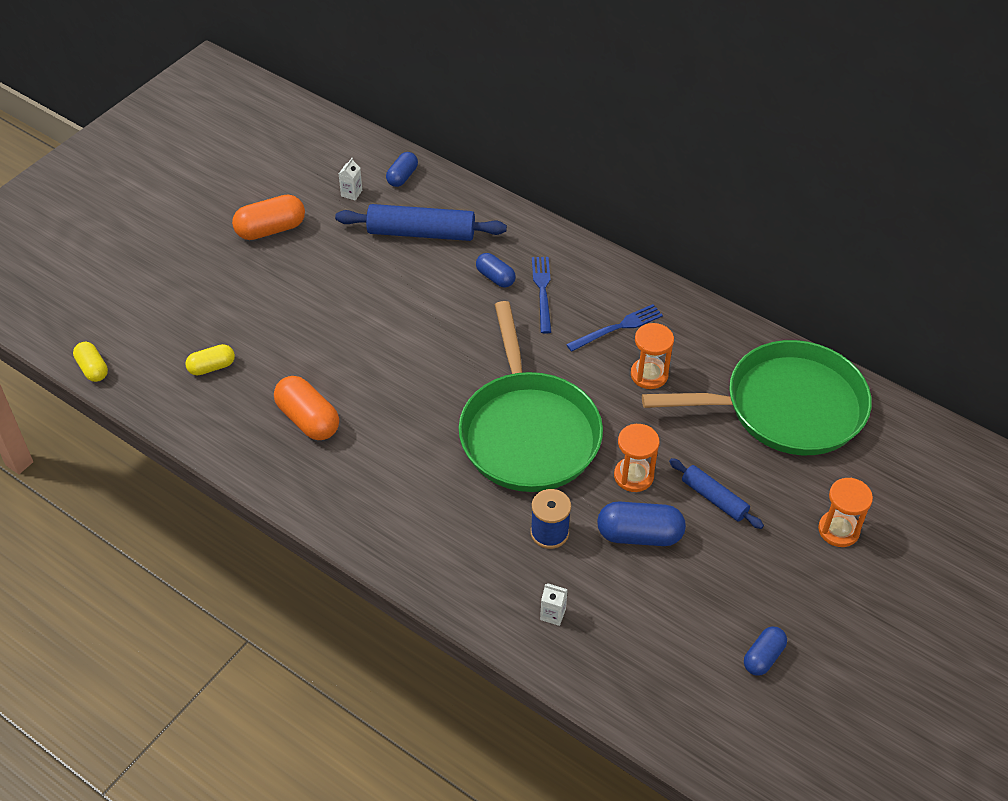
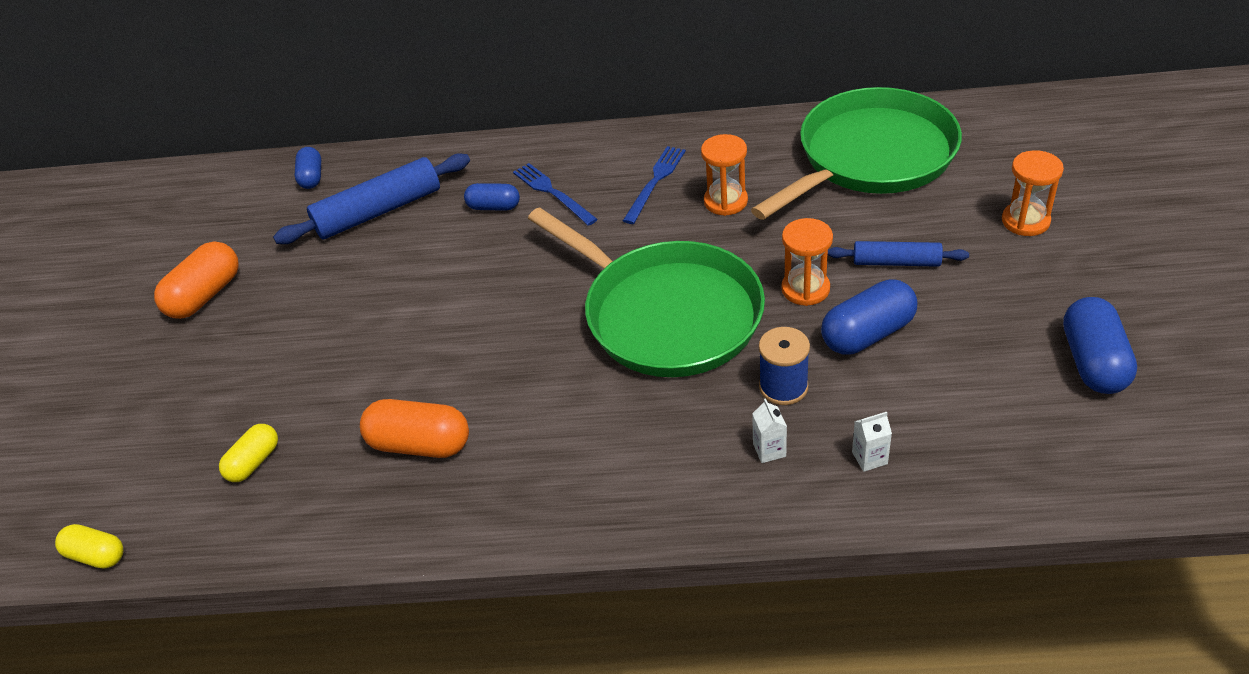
camera: 30 degrees left, 5 degrees down
white carton [339,158,362,201] -> white carton moved to [752,399,787,463]
blue capsule [744,627,787,676] -> blue capsule [1063,297,1137,394], size x1.61

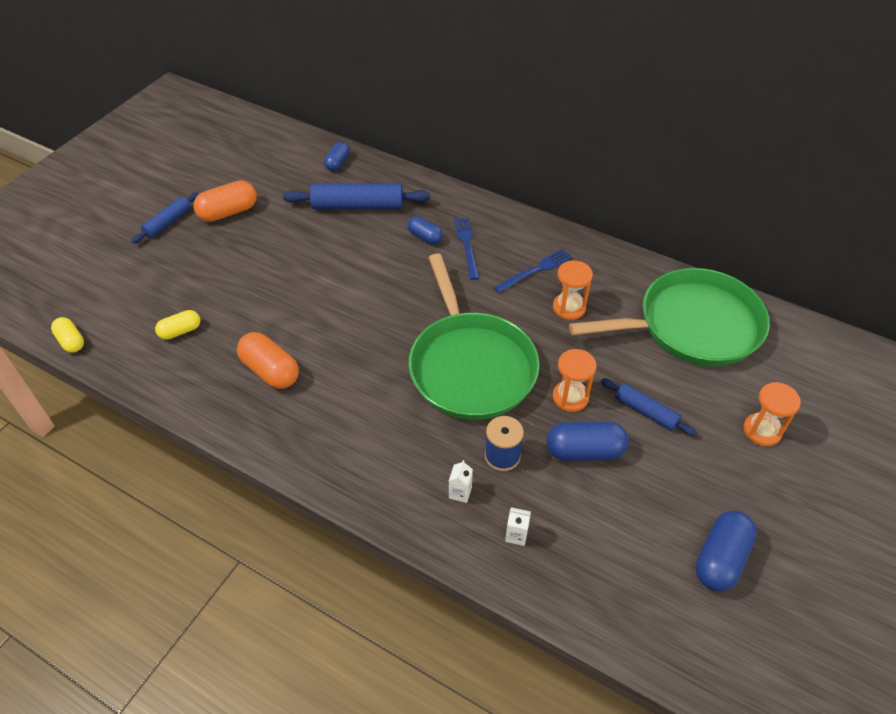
camera: 25 degrees right, 5 degrees up
none -> blue rolling pin [132,192,199,243]

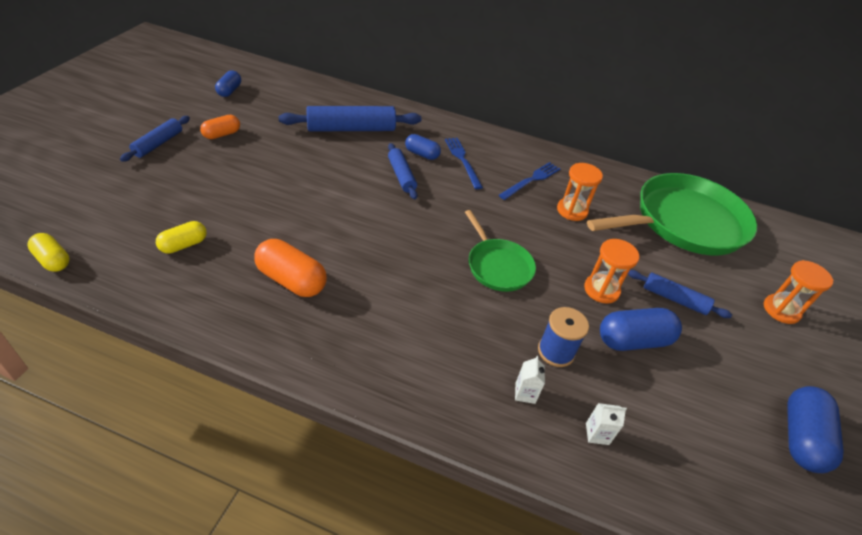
camera: 15 degrees left, 5 degrees down
orange capsule [193,180,257,222] -> orange capsule [200,115,240,139], size x0.62
blue capsule [324,142,350,171] -> blue capsule moved to [215,70,241,97]
green pan [408,253,540,420] -> green pan [465,210,536,292], size x0.52
none -> blue rolling pin [388,143,418,200]

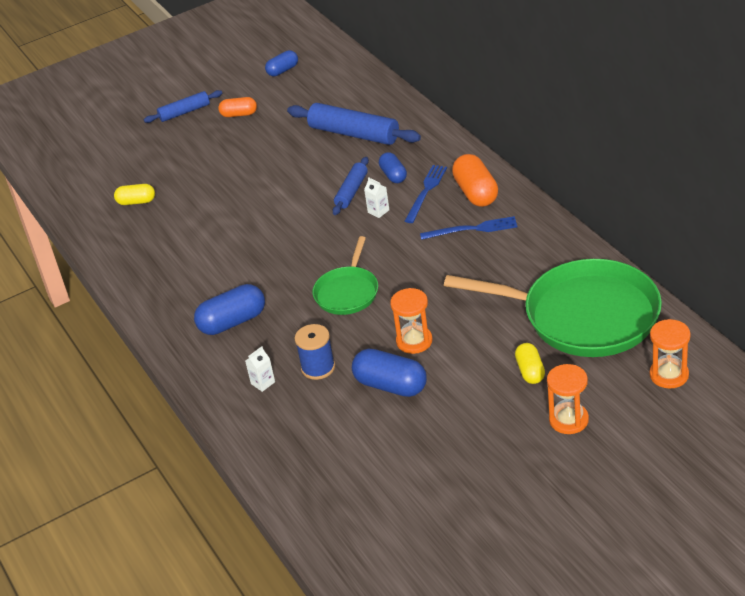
camera: 50 degrees right, 5 degrees down
yellow capsule [27,233,69,272] -> yellow capsule moved to [515,343,545,384]
orange capsule [254,239,327,297] -> orange capsule moved to [452,154,498,207]
orange hourglass [557,163,603,221] -> orange hourglass moved to [650,319,691,389]
white carton [586,403,627,445] -> white carton moved to [364,177,389,218]
blue rolling pin [628,270,732,318] -> none
blue capsule [787,386,844,473] -> blue capsule moved to [194,284,265,335]

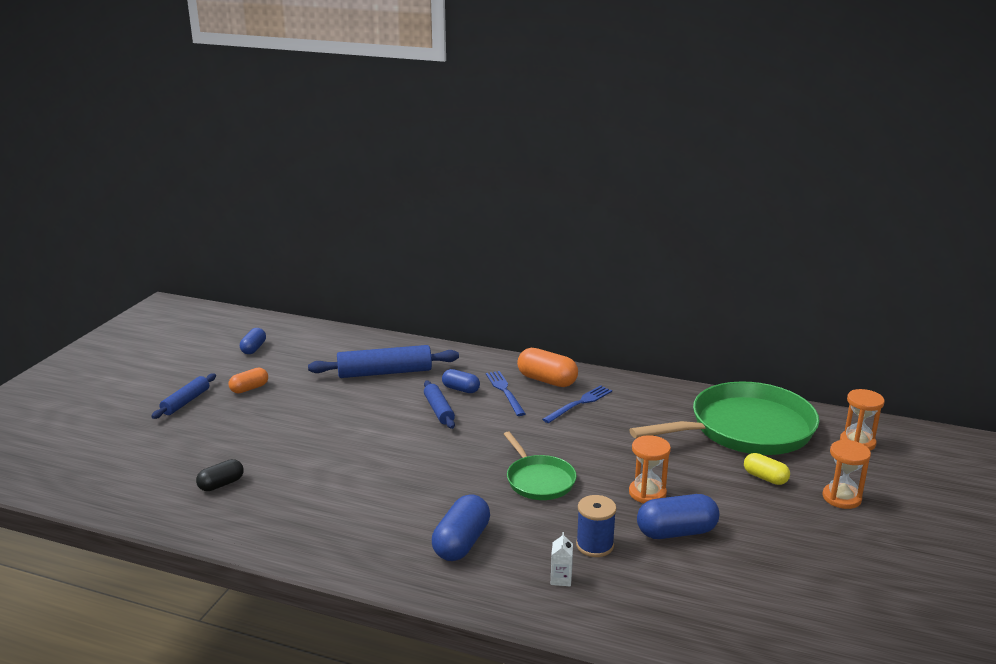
camera: 45 degrees left, 15 degrees down
yellow capsule [114,184,155,205] -> black capsule [196,459,244,491]
white carton [364,177,389,218] -> none

